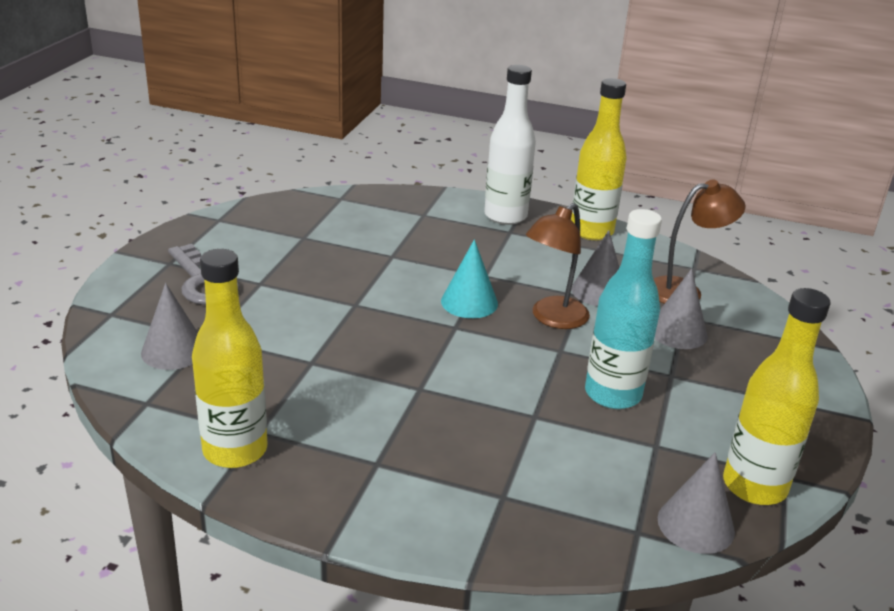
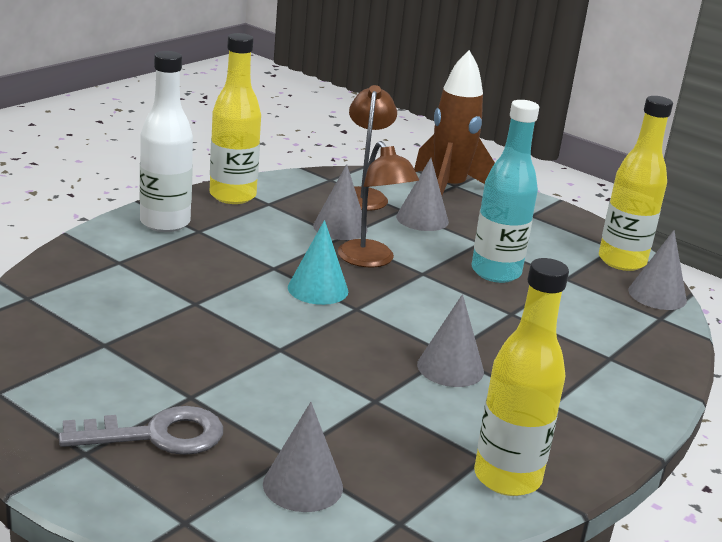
camera: 70 degrees left, 5 degrees down
none -> brown rocket [414,50,495,195]
none -> grey cone [417,294,484,387]

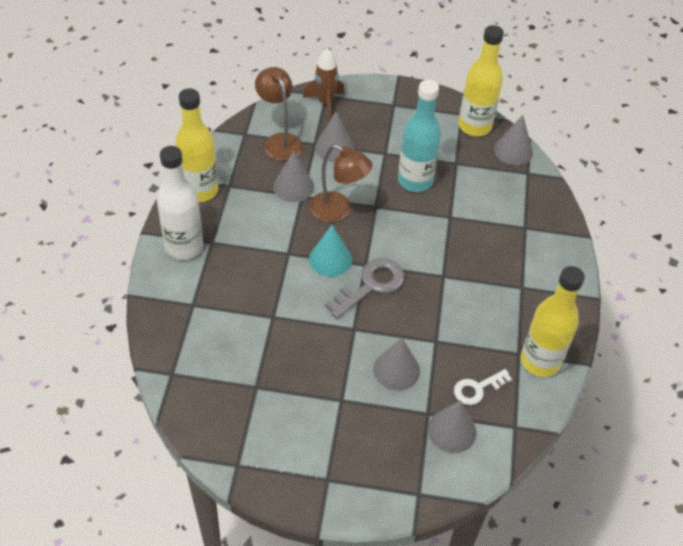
camera: 30 degrees left, 25 degrees up
grey key [59,406,223,455] -> grey key moved to [325,258,404,319]
brown rocket [414,50,495,195] -> brown rocket [303,48,345,120], size x0.64
grey cone [417,294,484,387] -> grey cone moved to [373,338,420,391]
none -> white key [454,369,512,405]

